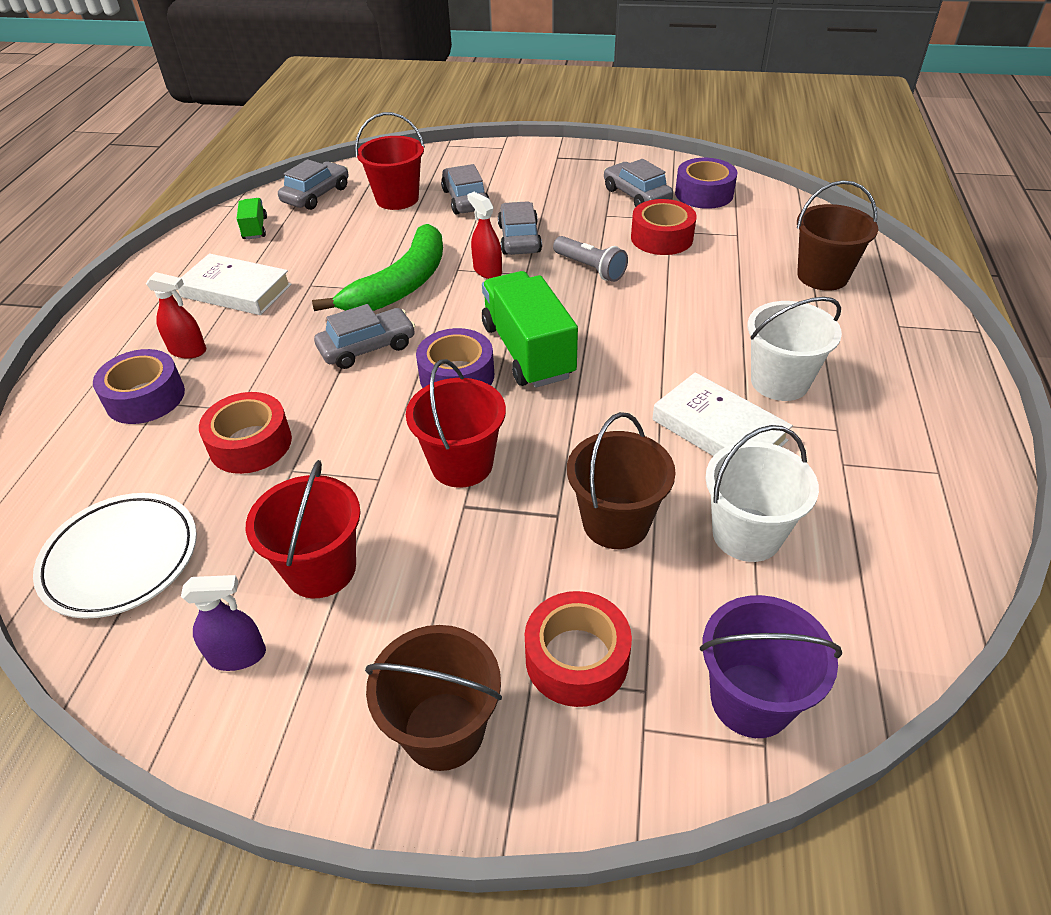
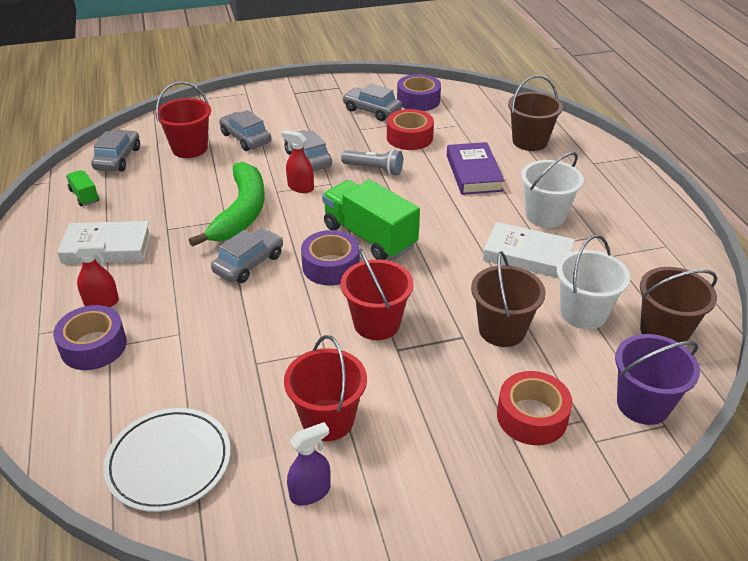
camera: 25 degrees left, 5 degrees down
red tape [199,392,292,474] -> none
brown bucket [365,625,502,771] -> brown bucket moved to [640,267,717,343]
none -> purple book [447,142,505,195]

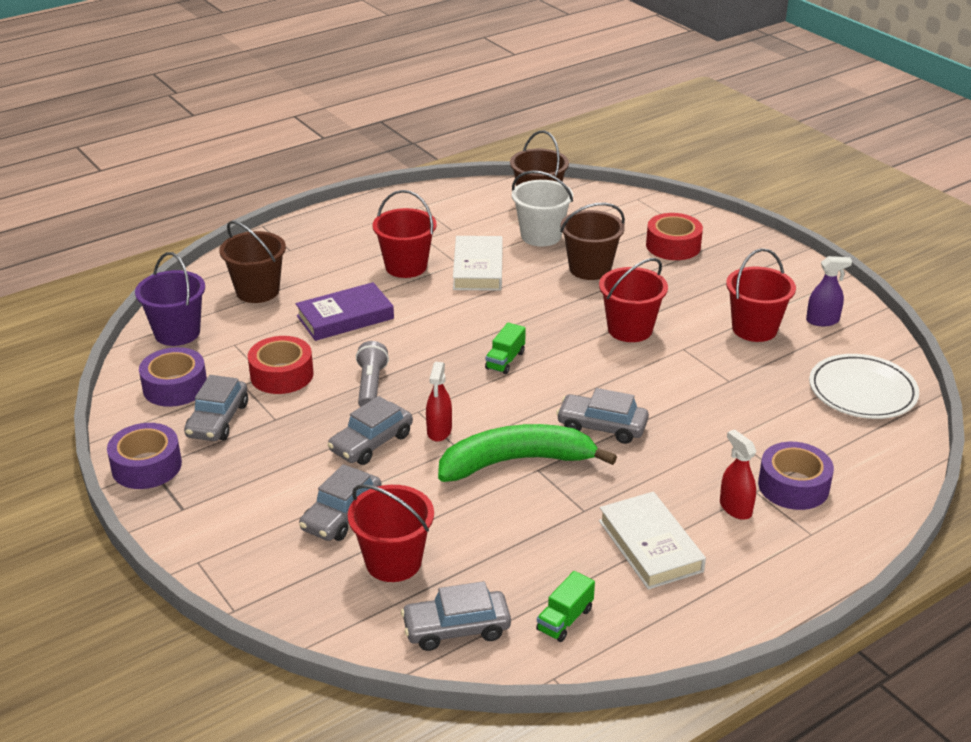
camera: 110 degrees left, 5 degrees down
purple spray bottle [287,422,330,506] -> purple spray bottle turned 135 degrees clockwise [806,256,852,326]
purple tape [301,230,360,285] -> purple tape moved to [107,423,182,489]
green truck [322,180,420,260] -> green truck [485,323,526,374], size x0.47
white bucket [521,152,584,228] -> red bucket [373,190,437,278]
purple bucket [615,334,700,425] -> purple bucket moved to [135,252,205,346]

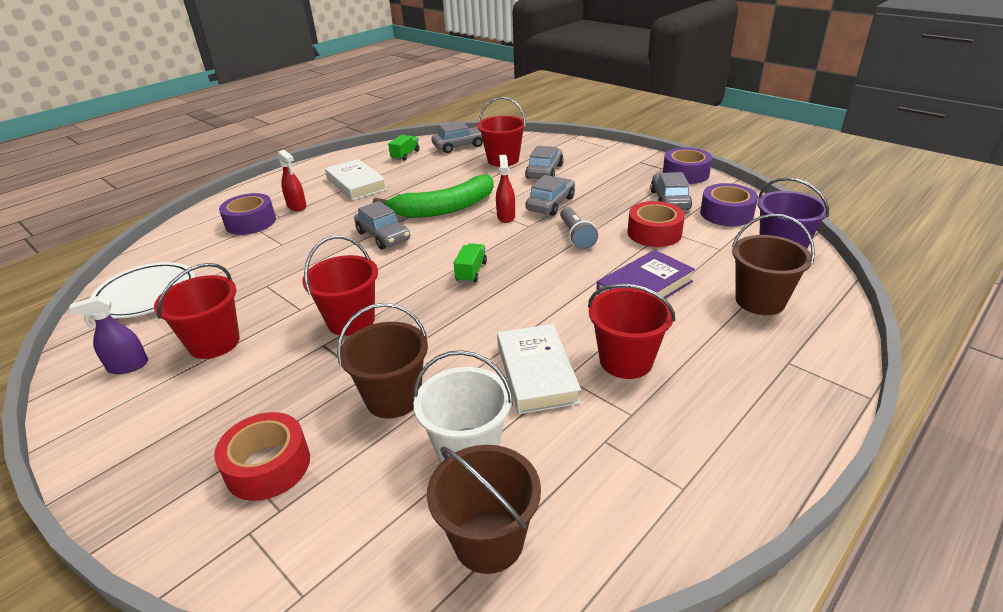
camera: 170 degrees right, 0 degrees up
grey car [556,388,649,444] -> grey car turned 45 degrees clockwise [354,201,410,250]

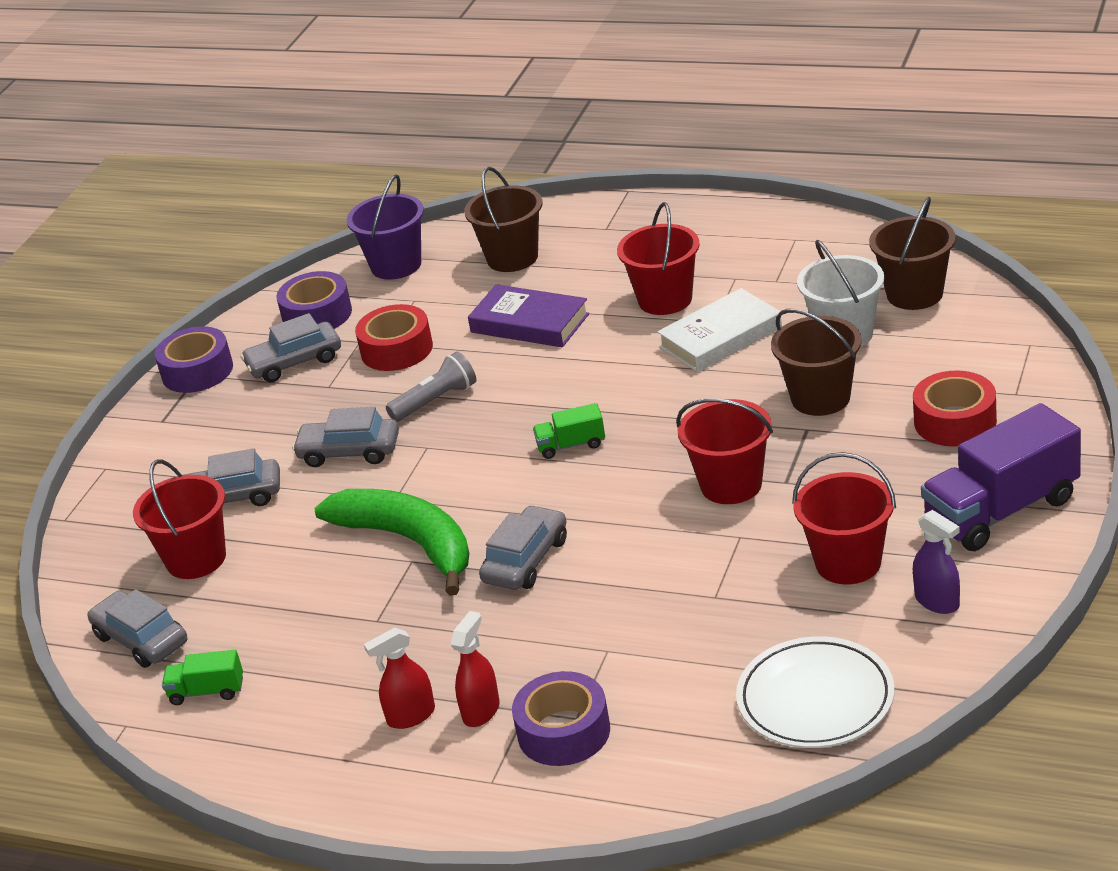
camera: 110 degrees left, 0 degrees up
white book [325,159,387,201] -> none
red spray bottle [496,155,515,223] -> red spray bottle moved to [364,627,435,729]
none -> purple truck [921,403,1081,551]

